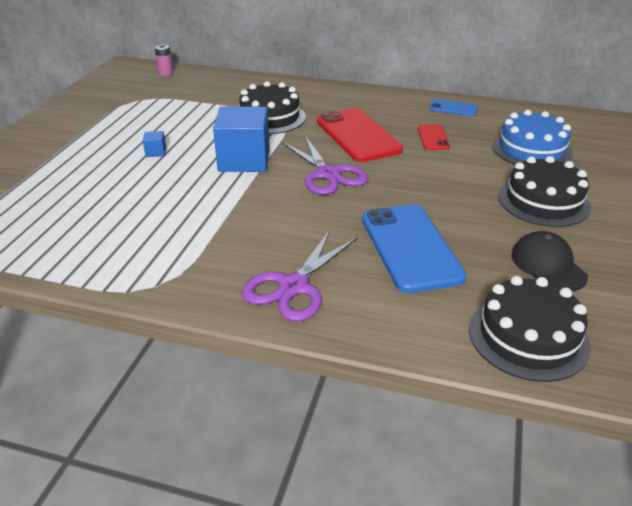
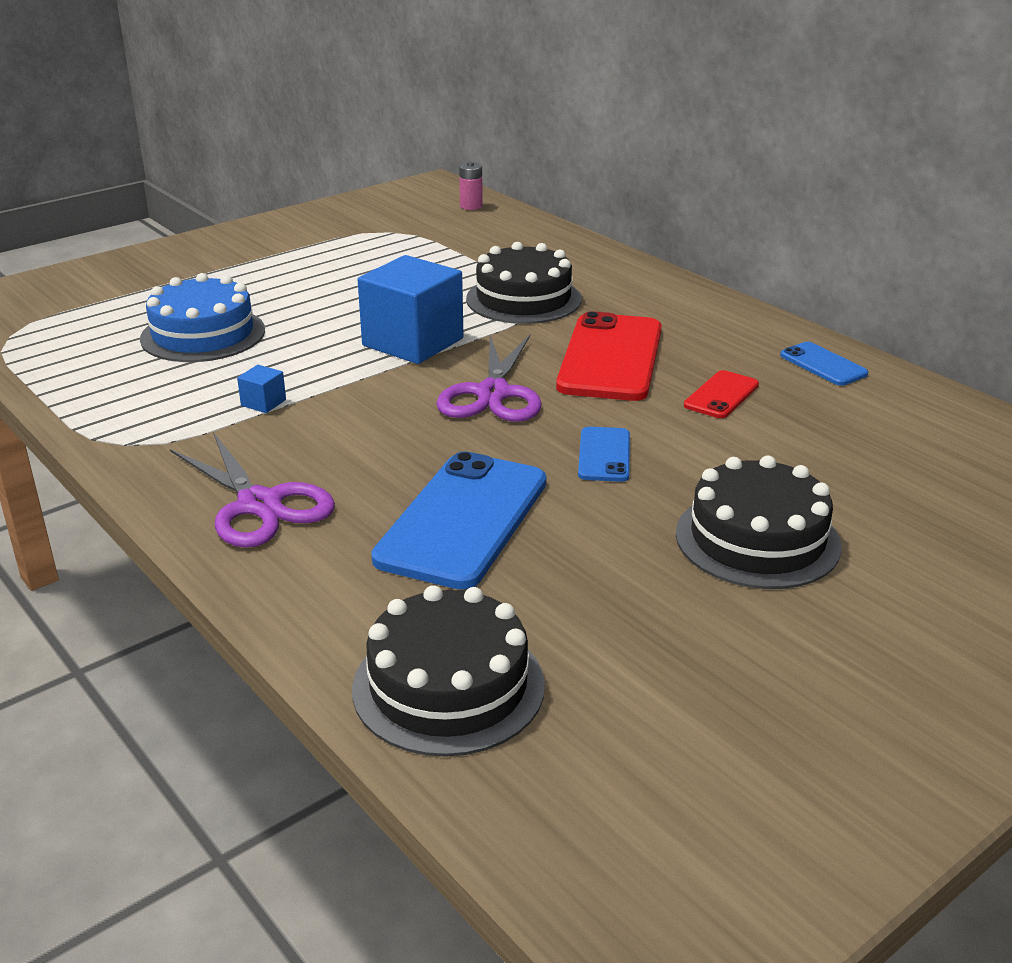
camera: 35 degrees right, 5 degrees down
blue cube [143,131,166,157] -> blue cube moved to [237,365,286,413]
purple scissors [242,230,358,322] -> purple scissors turned 105 degrees counterclockwise [170,432,335,548]
blue cake [492,110,573,165] -> blue cake moved to [140,273,265,362]
black cap [512,231,588,292] -> none
none -> blue phone [578,427,630,482]

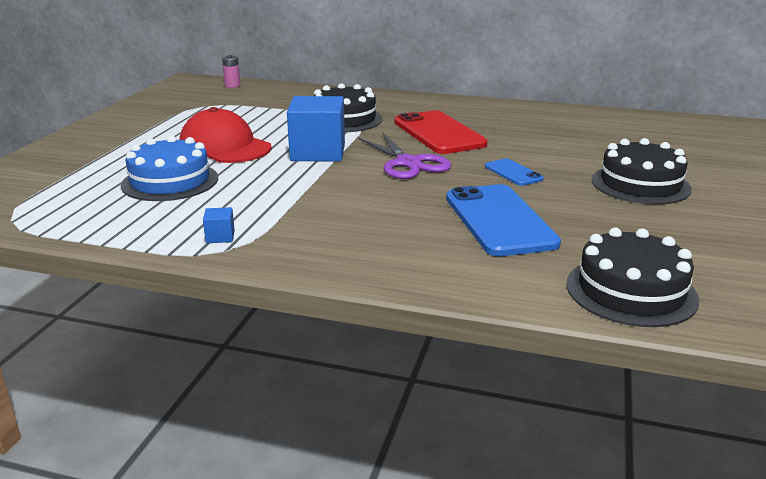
camera: 35 degrees left, 5 degrees down
purple scissors [170,432,335,548] -> none
blue cube [237,365,286,413] -> blue cube moved to [203,207,235,243]
red phone [684,370,759,418] -> none
blue phone [780,342,868,386] -> none
none -> red cap [179,107,272,163]

